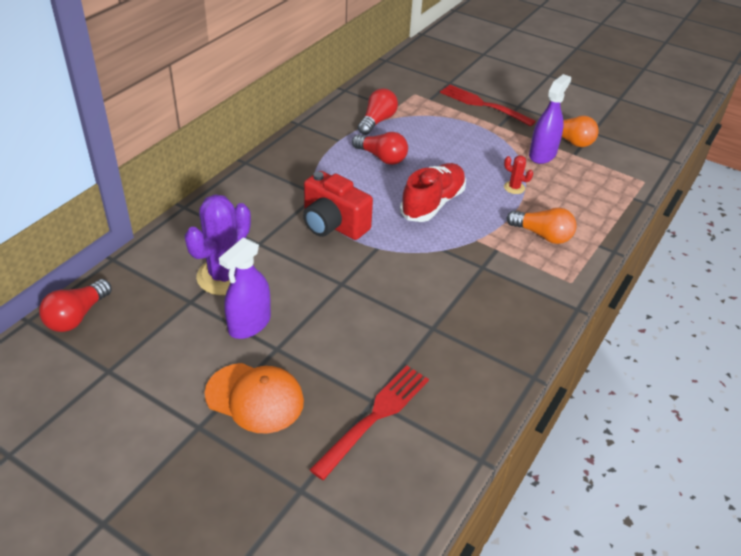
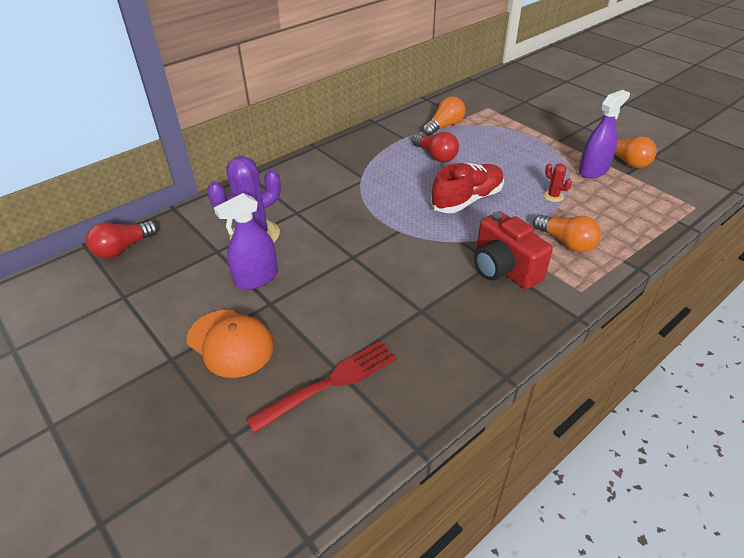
camera: 20 degrees right, 0 degrees up
red camera [303,171,373,240] -> red camera moved to [474,211,553,289]
red light bulb [358,88,398,135] -> orange light bulb [423,97,465,135]
red fork [440,85,536,127] -> none

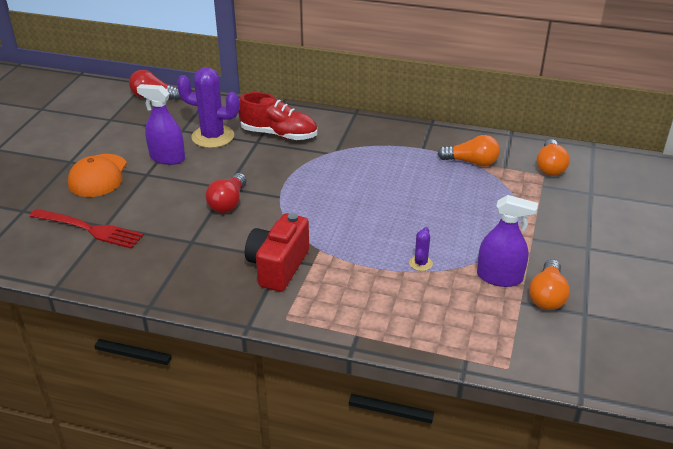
camera: 55 degrees right, 5 degrees down
red light bulb [412,132,459,163] -> red light bulb moved to [205,173,247,213]
red shoe [430,163,504,213] -> red shoe moved to [238,92,317,140]
orange light bulb [533,215,601,252] -> orange light bulb moved to [537,139,570,176]
red cactus [543,163,572,202] -> purple cactus [409,227,433,271]

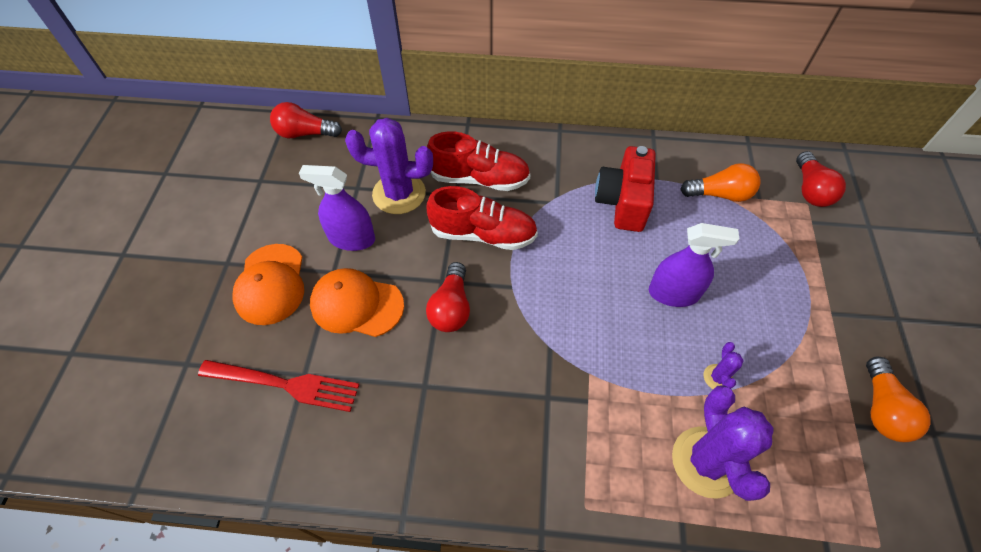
camera: 10 degrees left, 20 degrees up
red camera [245,213,309,292] -> red camera moved to [595,146,656,232]
purple spray bottle [477,195,538,287] -> purple spray bottle moved to [649,223,739,307]
orange light bulb [537,139,570,176] -> red light bulb [796,151,846,207]
none -> orange cap [310,268,404,337]
none -> red shoe [427,186,538,250]
none -> purple cactus [672,385,774,501]

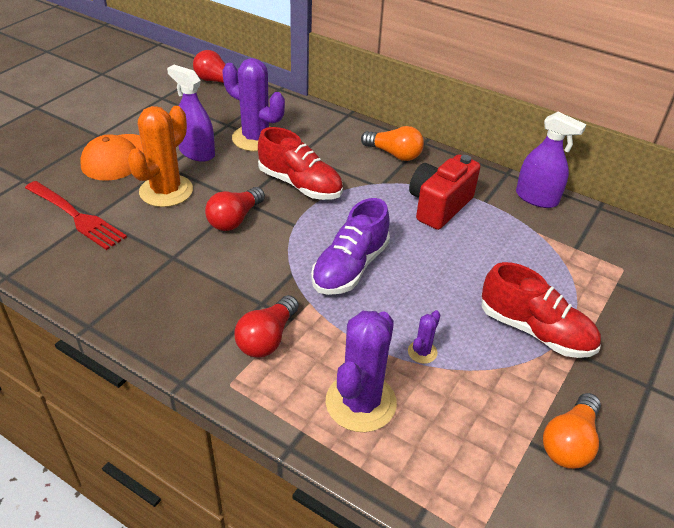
camera: 25 degrees right, 15 degrees down
orange cap [310,268,404,337] -> orange cactus [127,106,193,207]
red shoe [427,132,530,191] -> red shoe moved to [481,262,601,358]
purple spray bottle [649,223,739,307] -> purple spray bottle moved to [516,112,587,208]
orange light bulb [680,163,761,202] -> orange light bulb moved to [361,126,424,161]
red light bulb [796,151,846,207] -> red light bulb moved to [235,295,299,358]
none -> purple shoe [311,198,390,295]

